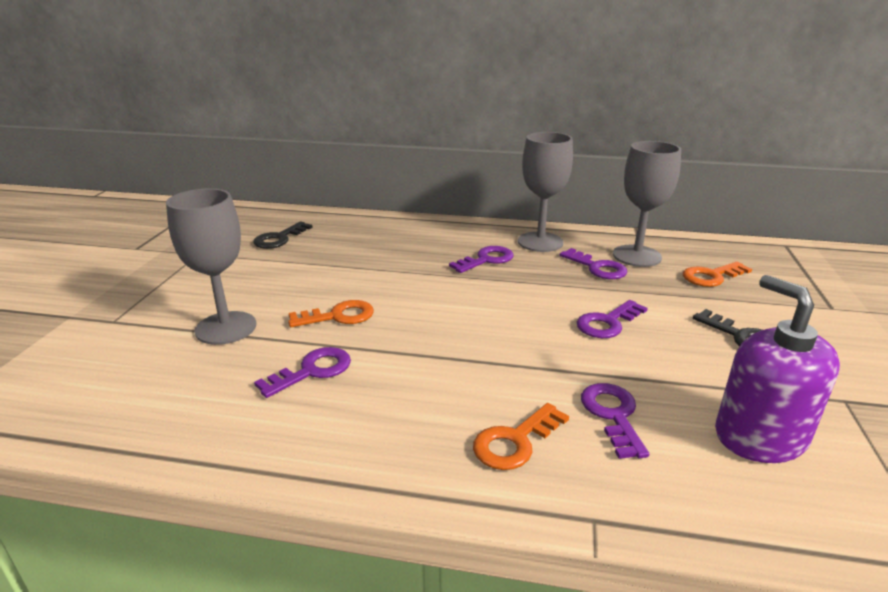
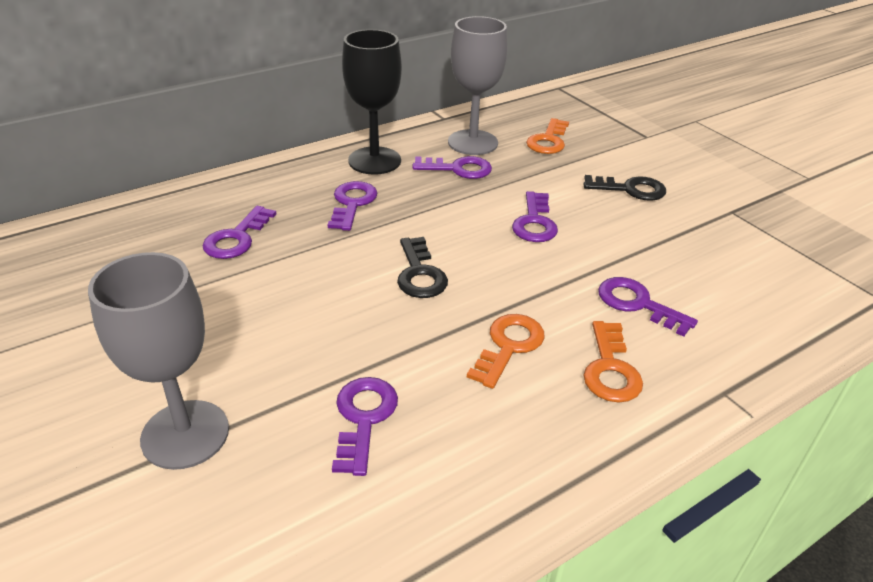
camera: 45 degrees left, 10 degrees up
black key [253,222,313,249] -> black key moved to [397,237,448,298]
orange key [288,300,374,327] -> orange key moved to [467,314,545,389]
grey goblet [518,132,573,252] -> black goblet [342,29,402,175]
purple soap dispenser [715,275,840,463] -> none
none -> purple key [203,206,276,259]

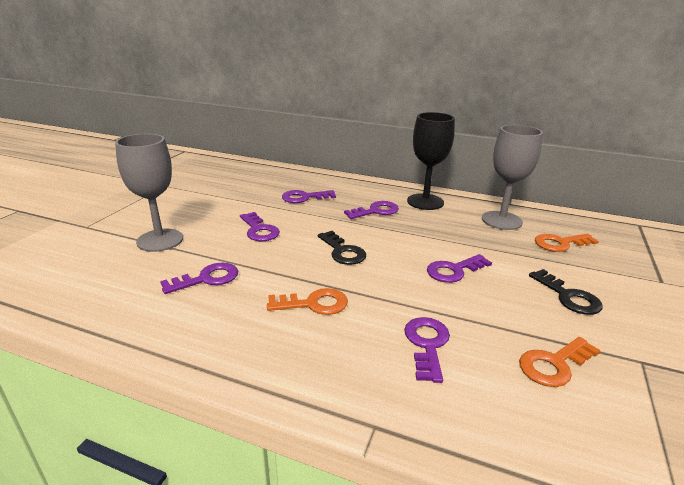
camera: 55 degrees right, 10 degrees down
black key [397,237,448,298] -> black key turned 75 degrees counterclockwise [318,231,366,265]
purple key [412,156,492,179] -> purple key moved to [240,212,280,241]
orange key [583,321,643,403] -> orange key moved to [519,337,601,387]

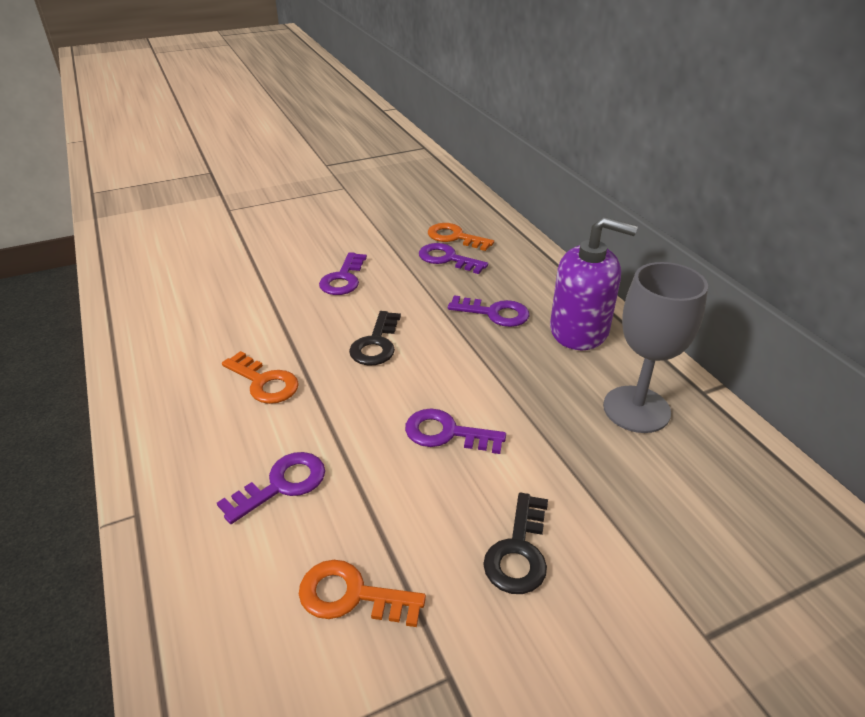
camera: 45 degrees right, 10 degrees up
grey goblet [115,134,183,252] -> none
purple key [160,263,238,294] -> none
black goblet [407,112,455,210] -> purple soap dispenser [550,217,638,350]
orange key [535,234,599,252] -> orange key moved to [428,223,494,251]

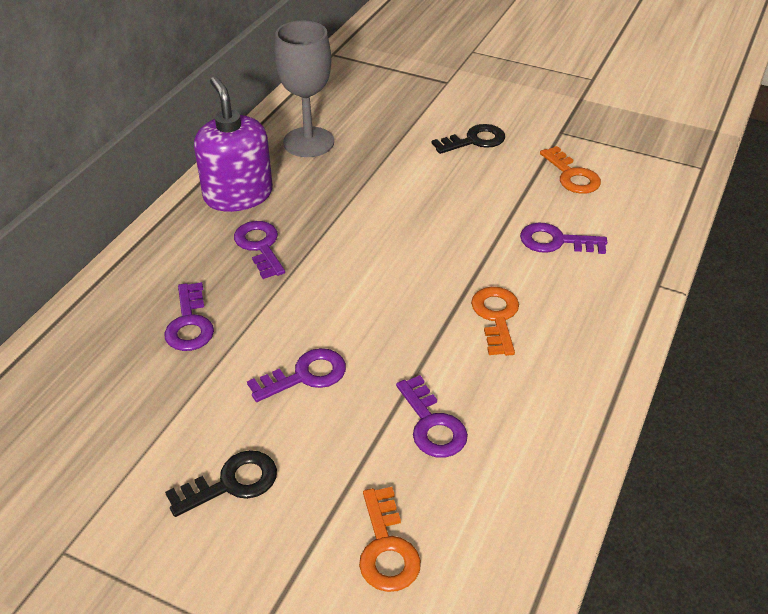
camera: 130 degrees left, 5 degrees up
black key [349,311,401,365] -> black key moved to [165,450,277,517]
purple key [405,409,506,454] -> purple key moved to [396,375,468,458]
orange key [428,223,494,251] -> orange key moved to [359,487,421,592]

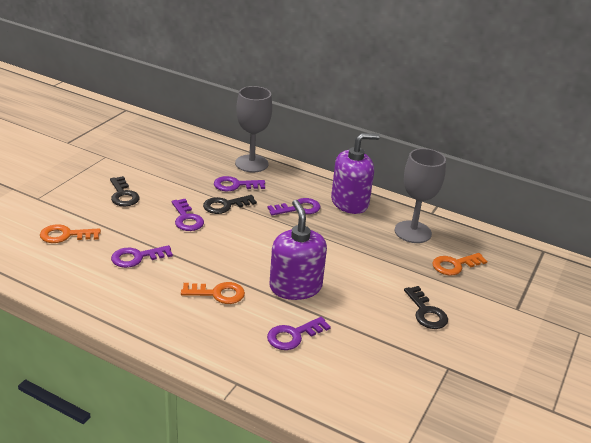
camera: 90 degrees right, 10 degrees down
purple key [520,223,607,254] -> purple key turned 135 degrees counterclockwise [267,317,331,350]
orange key [540,146,601,194] -> orange key moved to [432,253,487,275]
none -> black key [203,195,257,214]
none -> grey goblet [235,86,272,172]
none -> purple soap dispenser [269,200,327,300]

